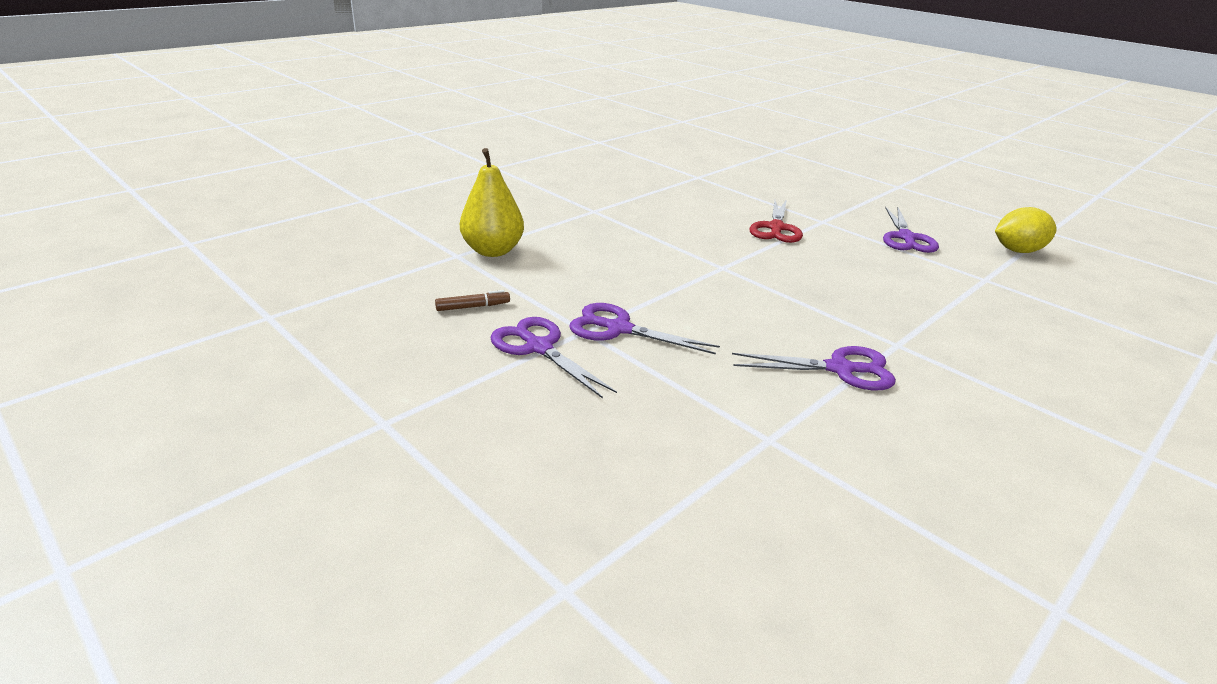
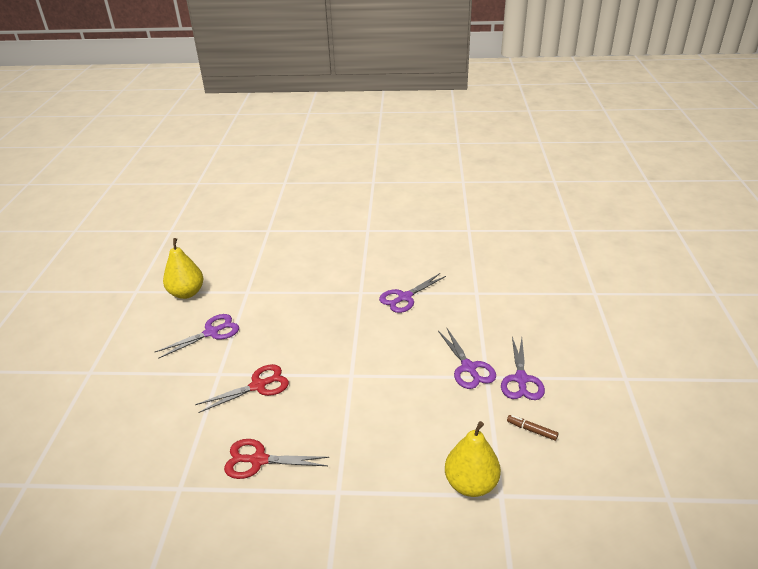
camera: 130 degrees left, 5 degrees up
purple scissors [732,346,896,390] -> purple scissors turned 90 degrees counterclockwise [379,273,446,313]
yellow lemon [995,207,1057,253] -> yellow pear [163,238,203,299]
none -> red scissors [224,439,330,479]

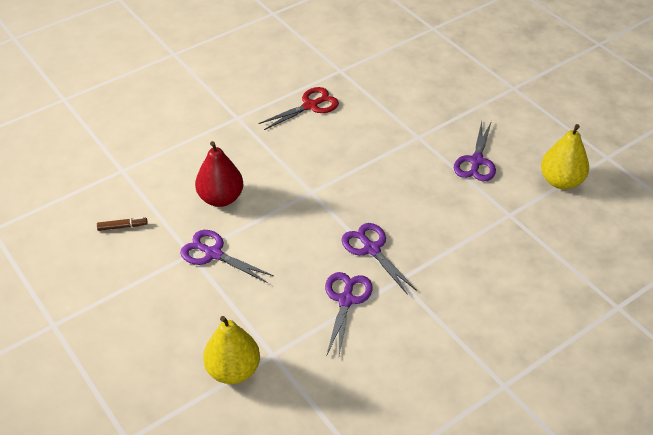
camera: 140 degrees right, 10 degrees up
red scissors [195,364,289,413] -> none
yellow pear [445,421,501,497] -> yellow pear moved to [203,316,260,384]
purple scissors [501,337,545,400] -> purple scissors moved to [341,223,417,295]
none -> red pear [195,141,243,207]

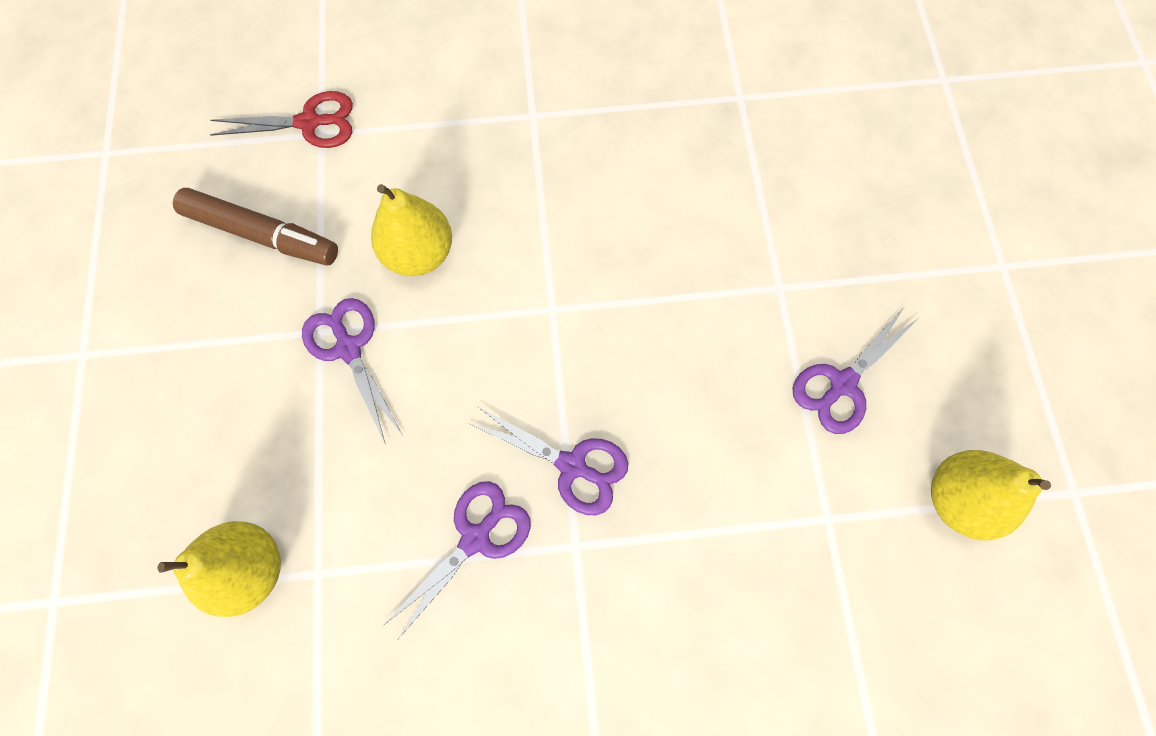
camera: 30 degrees right, 25 degrees up
brown marker [97,217,148,231] -> brown marker [173,188,338,265], size x2.19
red pear [195,141,243,207] -> yellow pear [371,184,452,276]
red scissors [259,87,339,130] -> red scissors moved to [210,91,353,148]
purple scissors [341,223,417,295] -> purple scissors turned 120 degrees clockwise [469,407,628,515]

